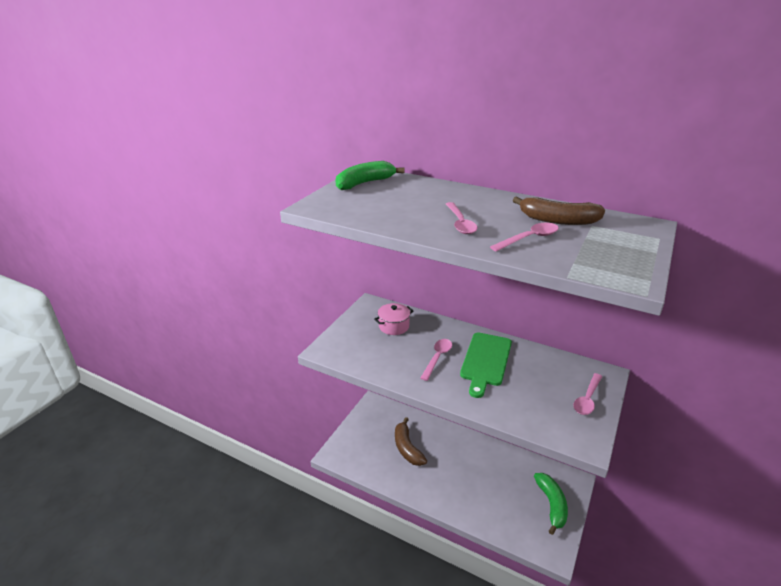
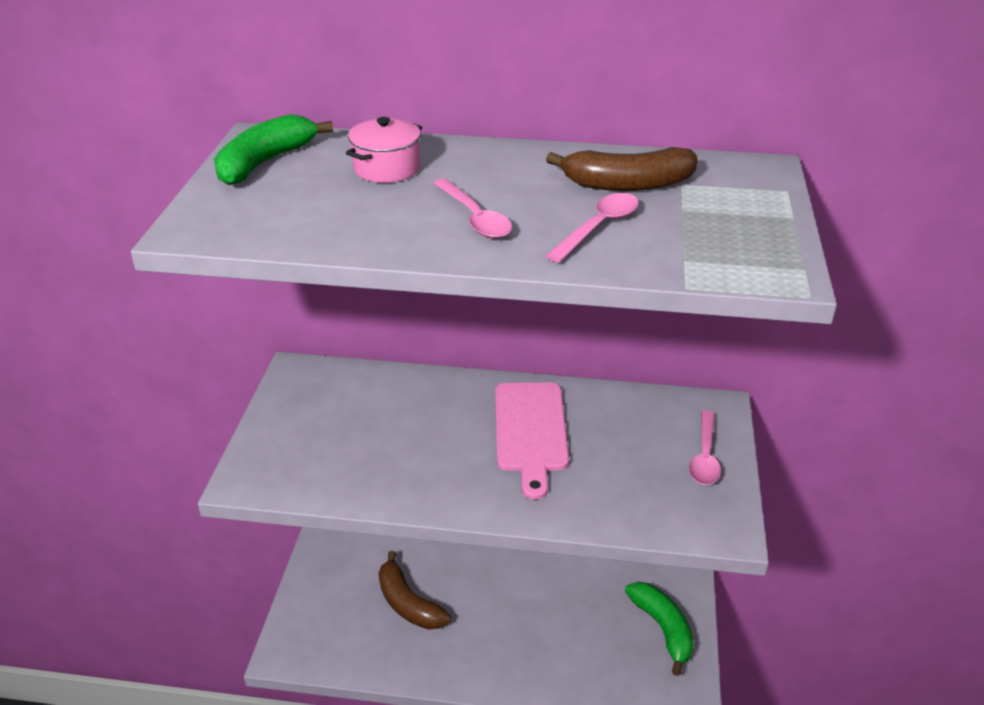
camera: 20 degrees left, 5 degrees up
pink pot [374,303,413,335] -> pink pot moved to [346,117,422,183]
pink spoon [420,339,452,381] -> none
green cutting board [460,332,512,398] -> pink cutting board [495,383,569,500]

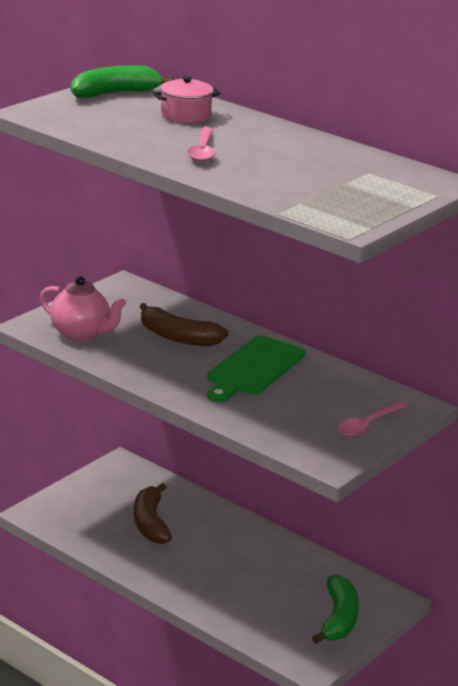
camera: 30 degrees right, 10 degrees down
pink cutting board [495,383,569,500] -> green cutting board [207,336,305,402]
pink spoon [545,193,639,263] -> none
brown banana [546,147,698,191] -> brown banana moved to [140,303,229,346]
none -> pink teapot [40,276,126,341]

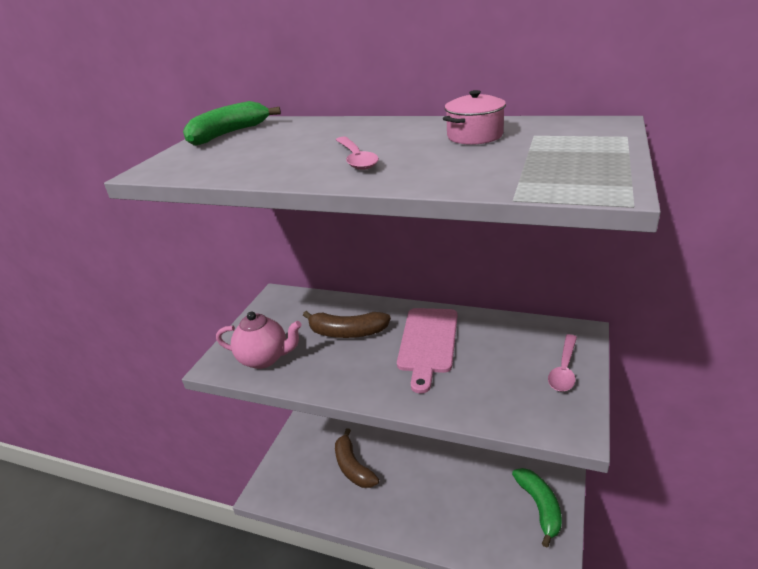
camera: 15 degrees left, 5 degrees up
pink pot [153,76,221,123] -> pink pot moved to [443,90,506,145]
green cutting board [207,336,305,402] -> pink cutting board [397,308,457,394]

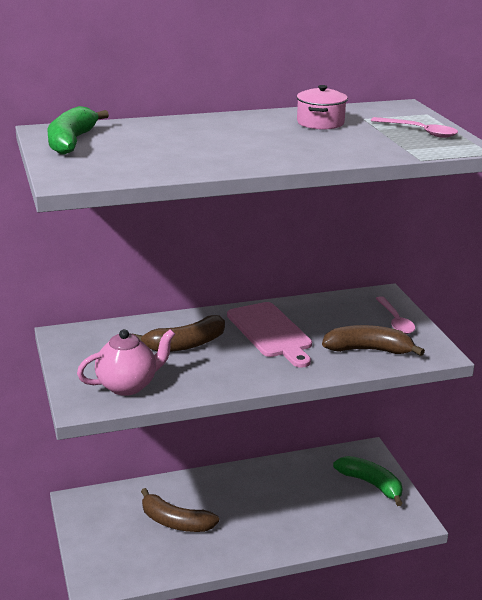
camera: 40 degrees left, 5 degrees down
pink spoon [336,136,379,170] -> pink spoon moved to [371,117,458,138]
none -> brown banana [322,325,425,356]

